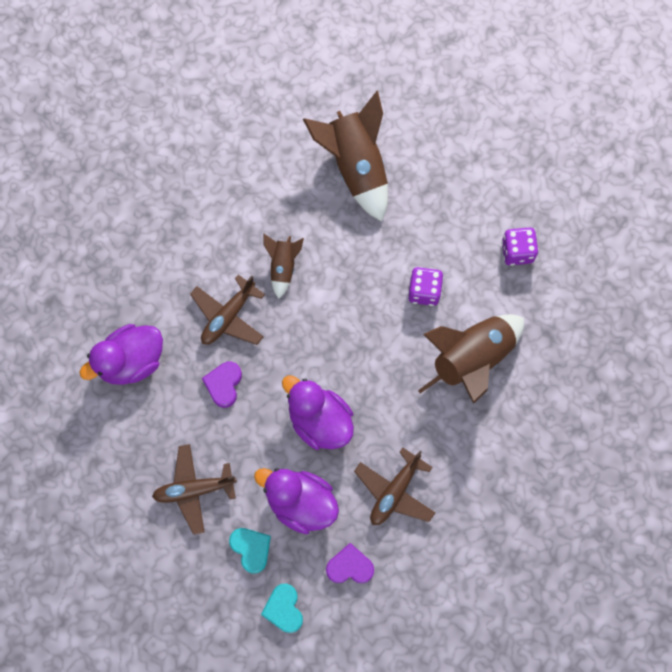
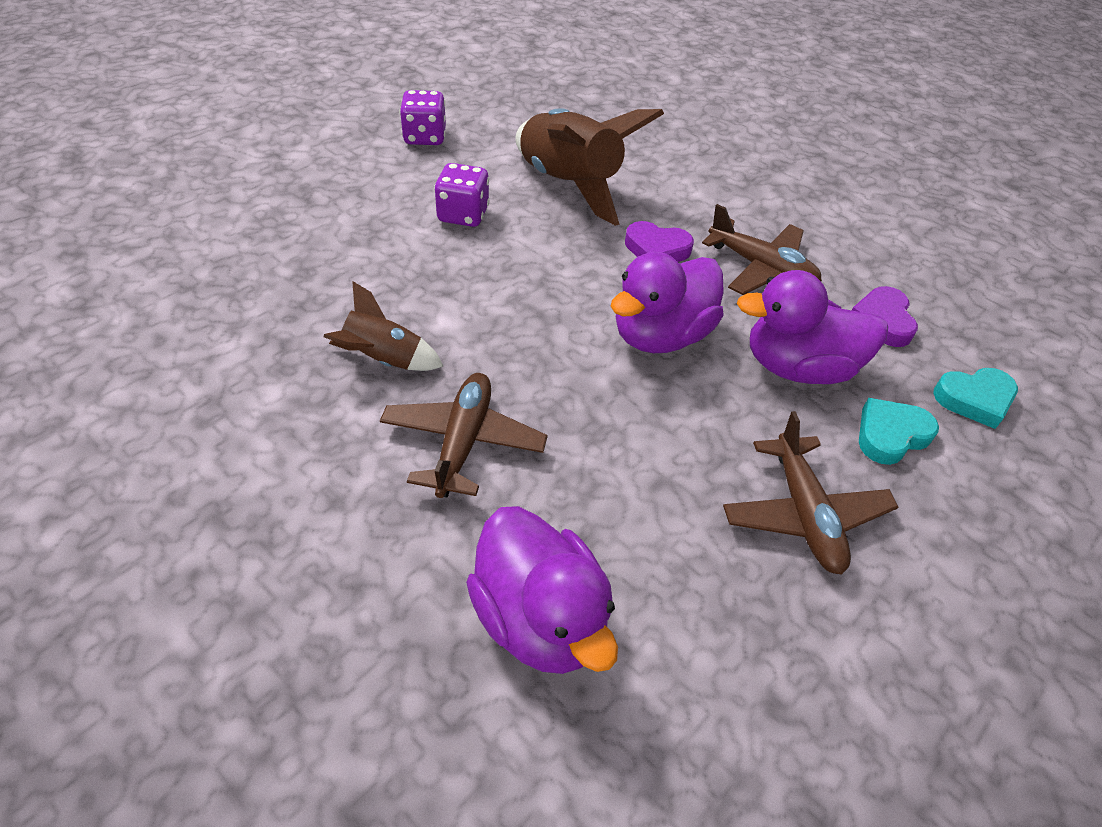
camera: 90 degrees left, 25 degrees down
brown plane [190,275,265,345] -> brown plane turned 120 degrees counterclockwise [380,373,548,498]
purple heart [202,362,242,408] -> purple heart moved to [625,221,694,262]
purple duck [254,468,339,534] -> purple duck turned 60 degrees clockwise [737,270,888,384]
brown rocket [303,91,388,222] -> none

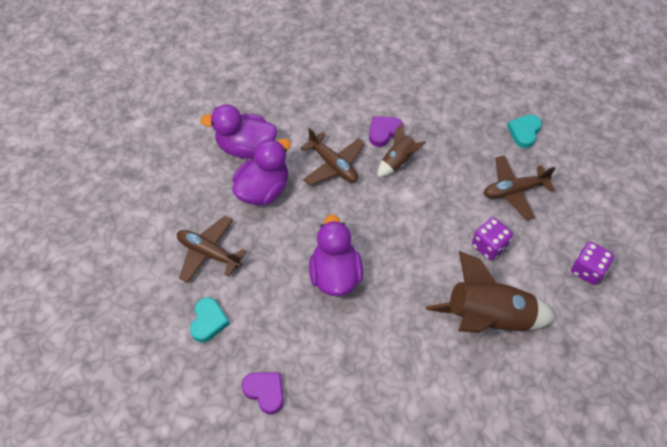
camera: 130 degrees right, 10 degrees up
purple heart [625,221,694,262] -> purple heart moved to [369,116,404,147]
brown plane [702,204,822,295] -> brown plane moved to [483,156,556,220]
purple duck [737,270,888,384] -> purple duck moved to [232,139,291,205]
turquoise heart [933,368,1018,429] -> turquoise heart moved to [507,115,542,148]

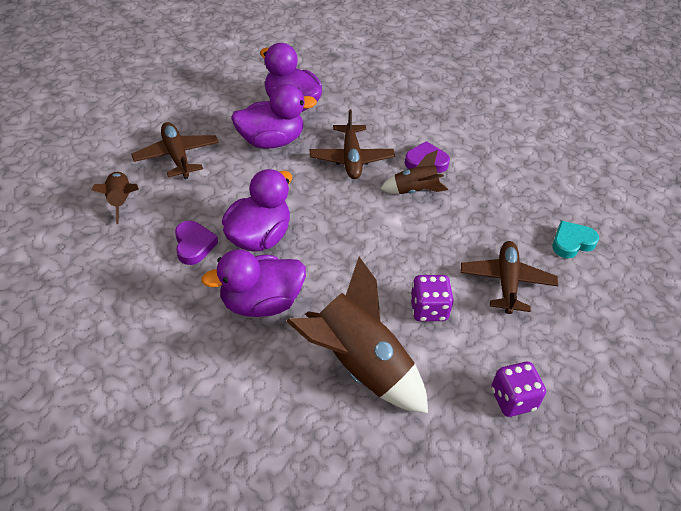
camera: 35 degrees right, 10 degrees down
turquoise heart [190,297,230,342] -> brown rocket [91,171,139,224]
purple heart [242,372,284,414] -> purple heart moved to [175,221,218,265]
brown plane [483,156,556,220] -> brown plane turned 75 degrees clockwise [461,241,558,314]
none -> purple duck [201,249,306,317]

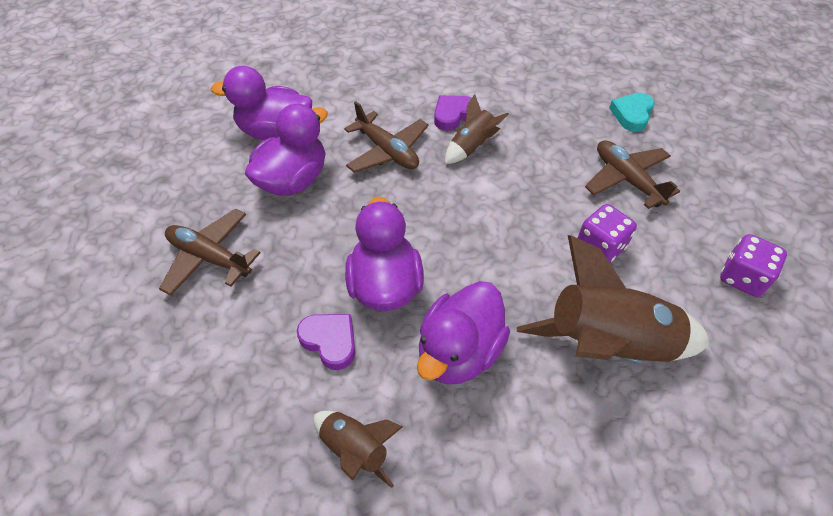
camera: 35 degrees left, 5 degrees up
brown rocket [91,171,139,224] -> brown rocket moved to [314,411,403,488]

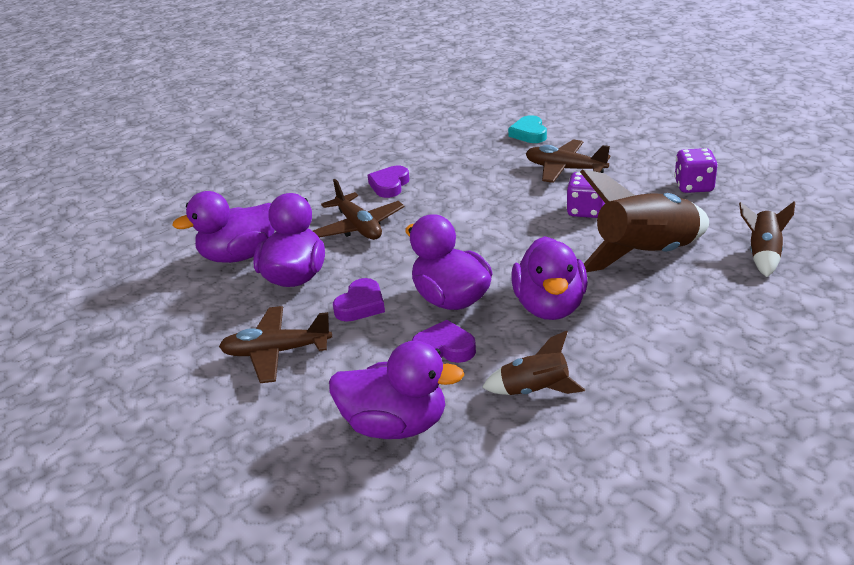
camera: 30 degrees left, 20 degrees down
brown plane [344,101,429,173] -> brown plane turned 45 degrees clockwise [313,179,404,240]
brown rocket [445,94,509,164] -> brown rocket moved to [739,201,795,277]
none -> purple duck [329,341,464,439]
none -> purple heart [333,278,385,322]

